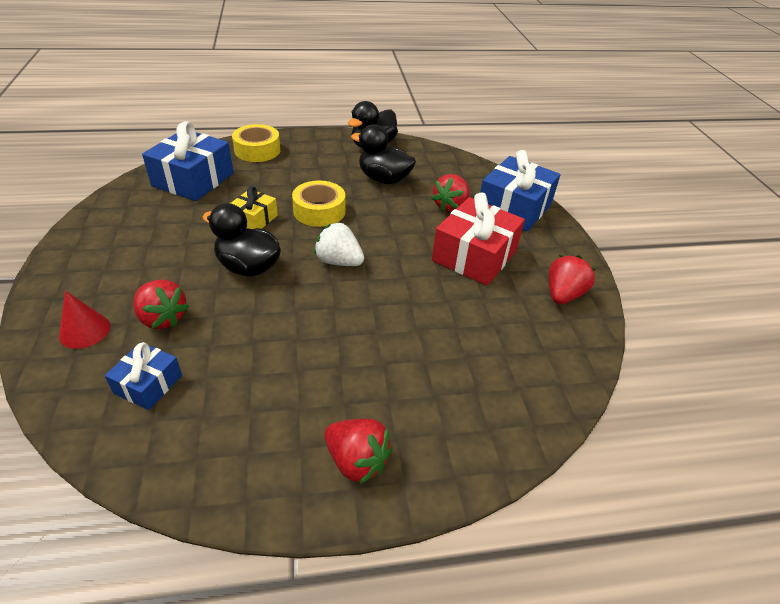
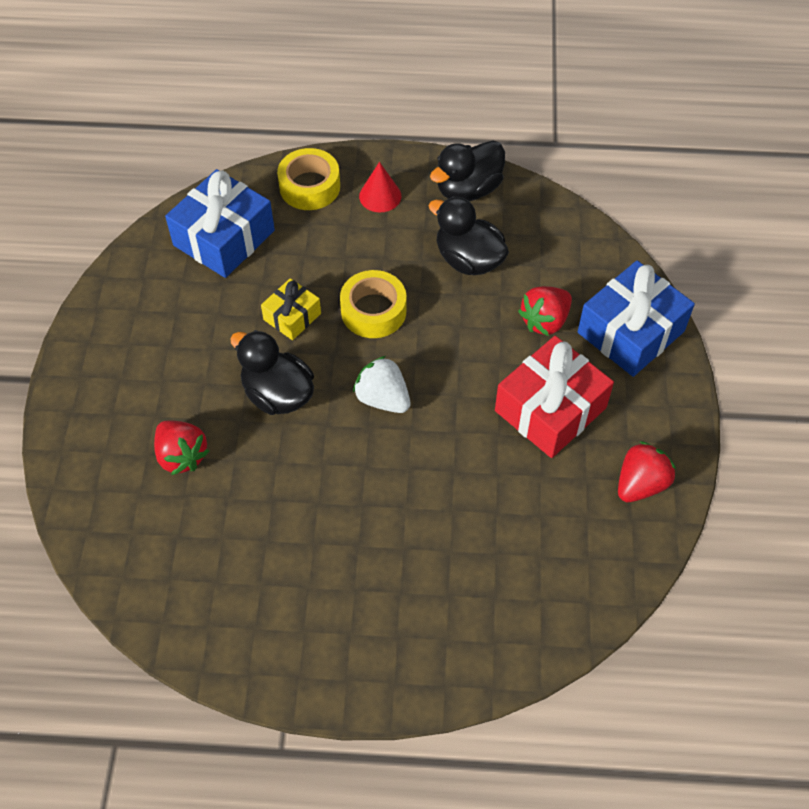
camera: 15 degrees right, 15 degrees up
red cone [59,291,110,349] -> red cone moved to [359,162,401,212]
blue gift [105,342,182,410] -> none
red strawberry [324,419,392,484] -> none

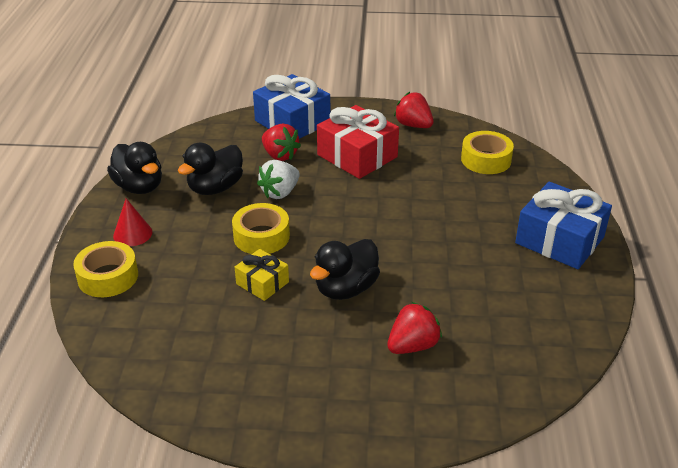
camera: 90 degrees left, 20 degrees down
blue gift [165,169,275,278] -> blue gift moved to [515,182,612,269]
white strawberry [353,356,410,413] -> white strawberry moved to [257,160,300,199]
none -> yellow tape [461,131,514,174]

